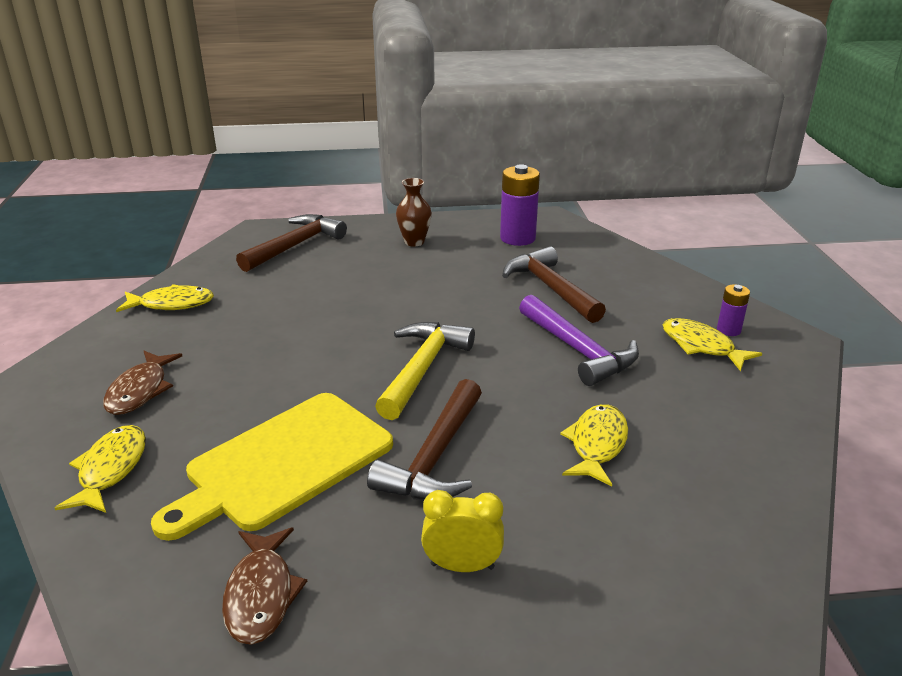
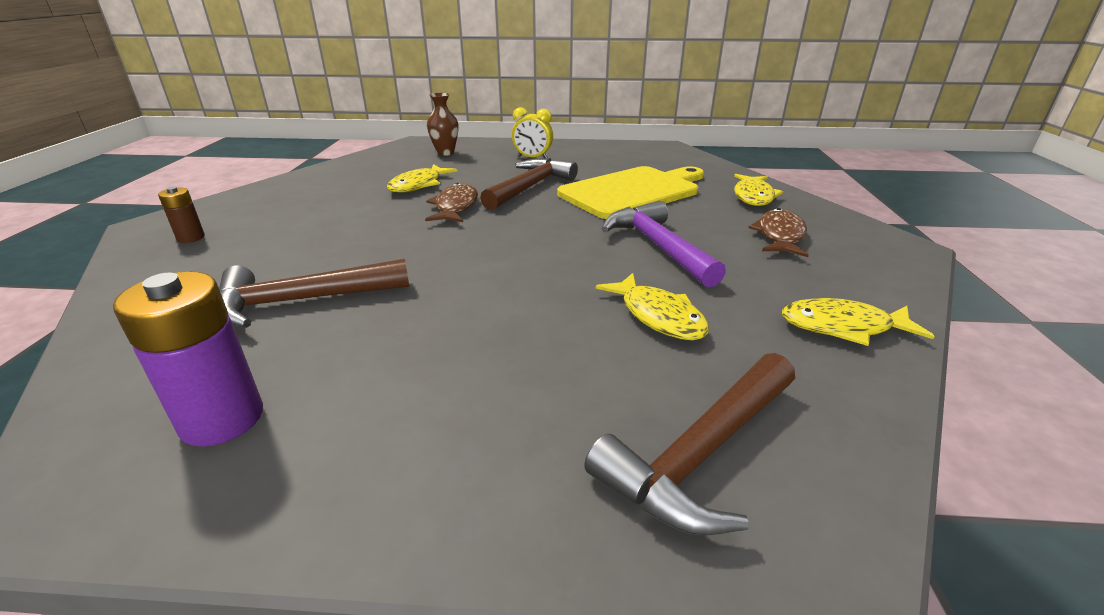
camera: 170 degrees left, 0 degrees up
brown fish [222,527,307,645] -> brown fish moved to [425,183,478,222]
yellow hammer [375,322,475,420] -> none
brown vase [396,178,432,247] -> brown vase moved to [427,93,459,156]
brown hammer [502,246,606,323] -> brown hammer turned 90 degrees clockwise [219,259,409,328]
purple hammer [519,295,639,386] -> purple hammer moved to [602,201,726,287]
yellow fish [662,318,762,371] -> yellow fish moved to [596,273,709,340]
purple battery [717,284,750,336] -> brown battery [158,186,205,243]

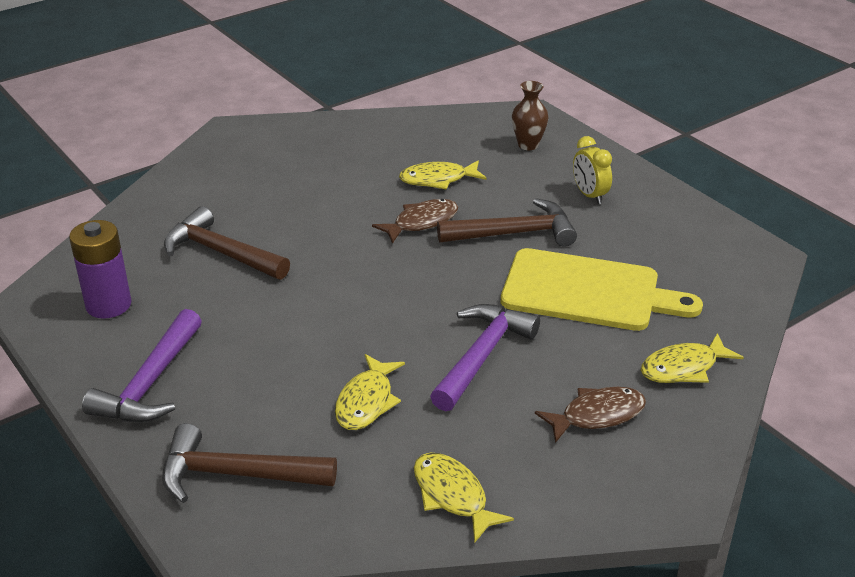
camera: 50 degrees right, 5 degrees up
brown battery [158,186,205,243] -> none
none -> purple hammer [82,309,202,422]

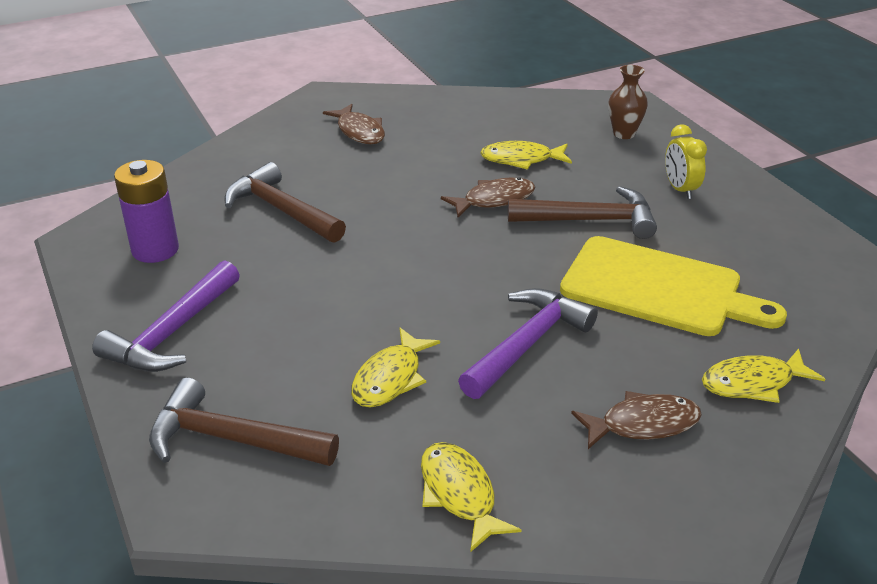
camera: 10 degrees right, 0 degrees up
none -> brown fish [323,104,385,144]

